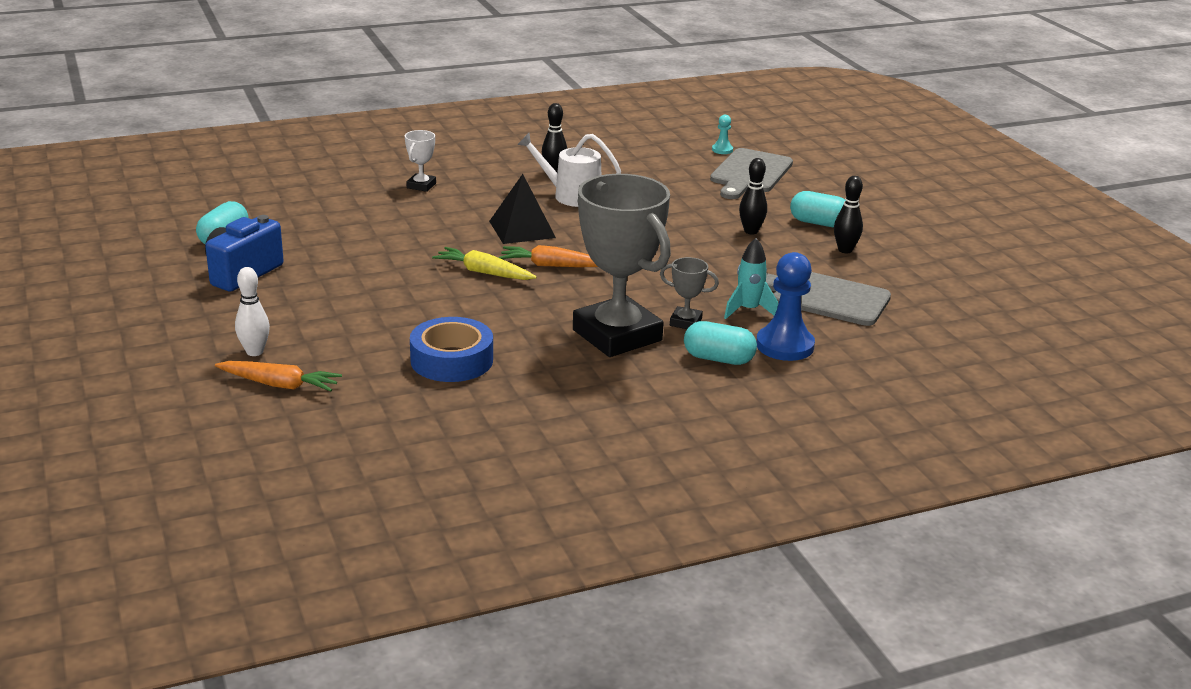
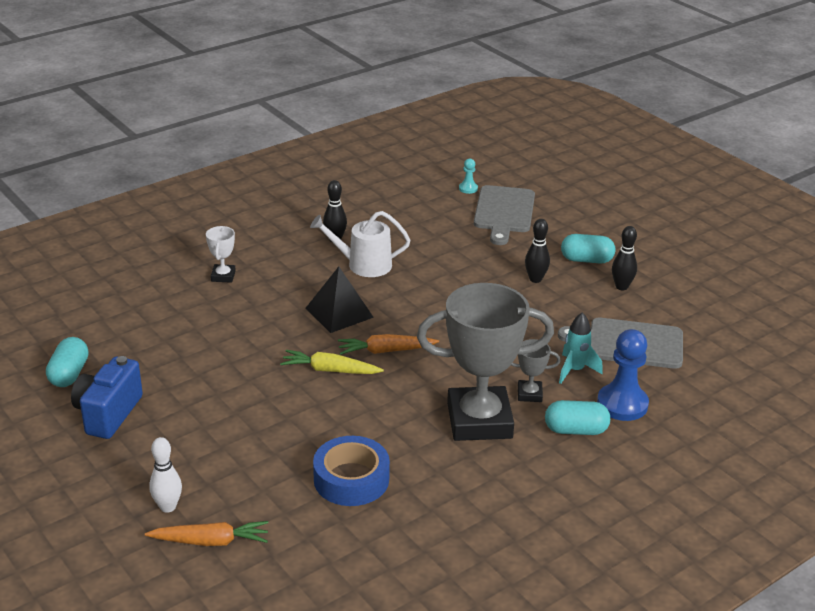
camera: 15 degrees left, 5 degrees up
grey trophy [573,174,671,357] -> grey trophy turned 45 degrees counterclockwise [417,283,554,441]

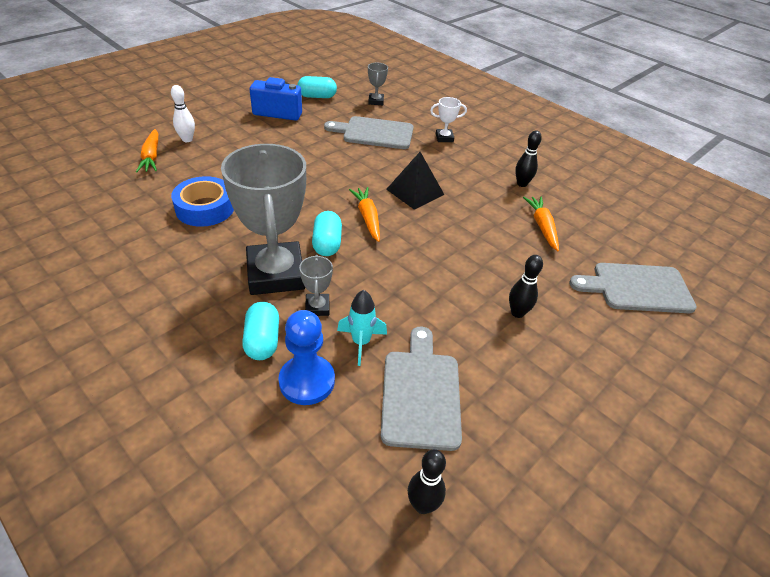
camera: 80 degrees right, 10 degrees up
yellow carrot [280,350,384,374] -> none
white watering can [310,211,410,277] -> none
turquoise pawn [459,158,478,194] -> none
turquoise capsule [561,234,616,263] -> turquoise capsule moved to [312,211,342,256]
black bowling pin [612,226,637,290] -> black bowling pin moved to [408,449,446,514]
none -> grey cutting board [324,116,413,149]
none -> grey trophy [368,63,388,105]
none -> orange carrot [523,196,559,251]

